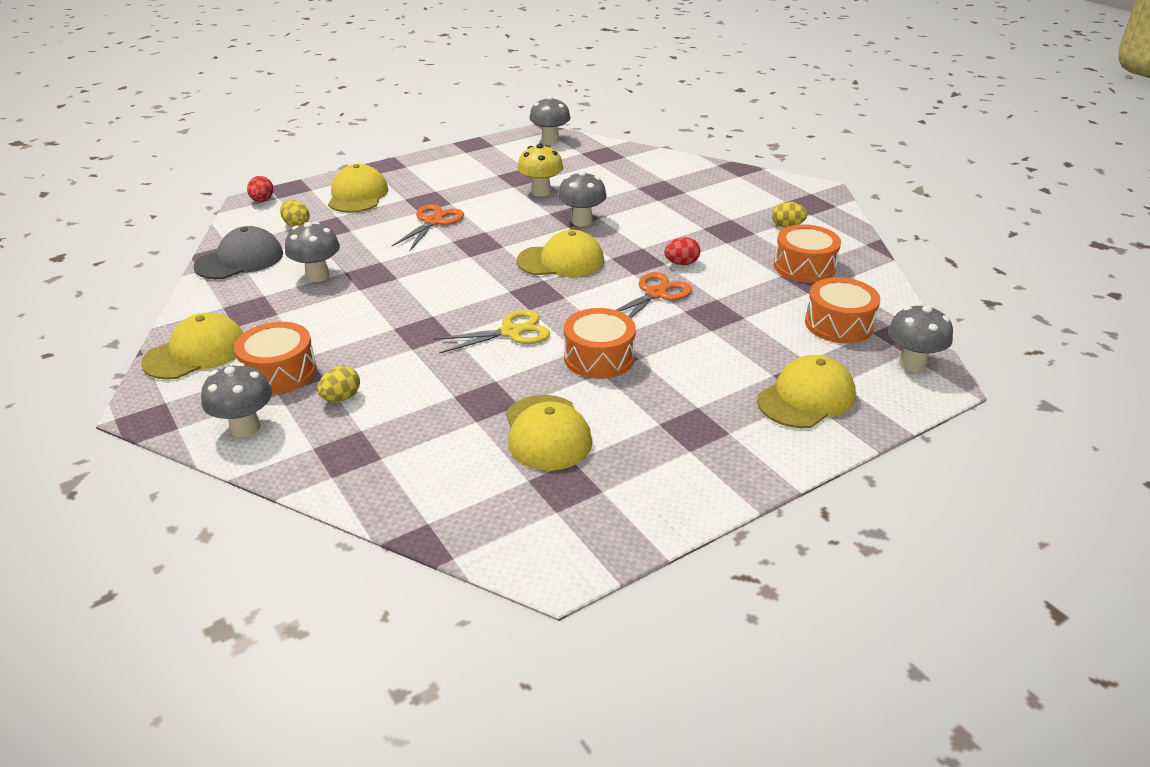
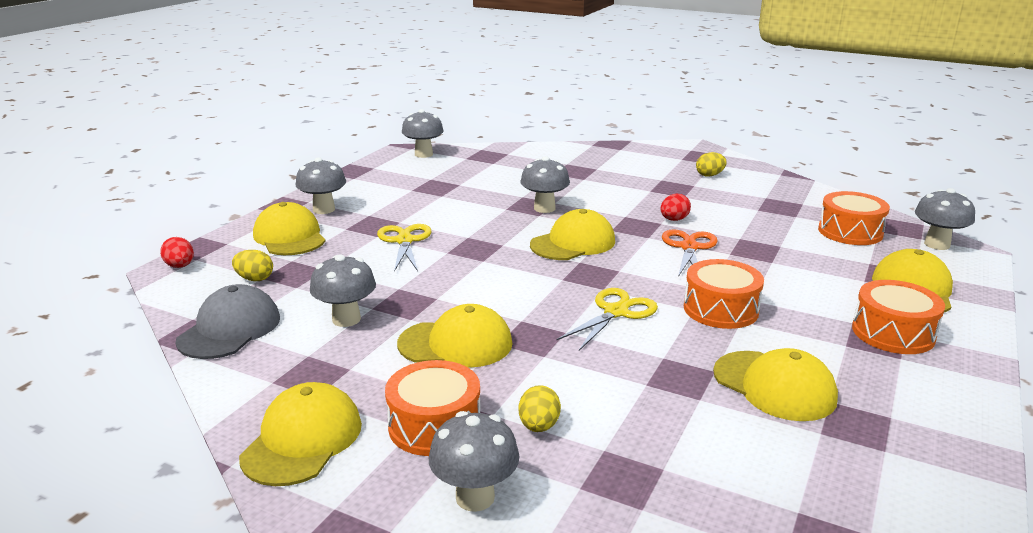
camera: 30 degrees left, 10 degrees down
orange scissors [392,204,464,251] -> yellow scissors [377,224,432,272]
yellow mushroom [518,144,563,197] -> none
orange drum [774,224,841,283] -> orange drum moved to [852,280,945,354]
none -> grey mushroom [296,157,346,214]
none -> yellow cap [397,304,512,368]

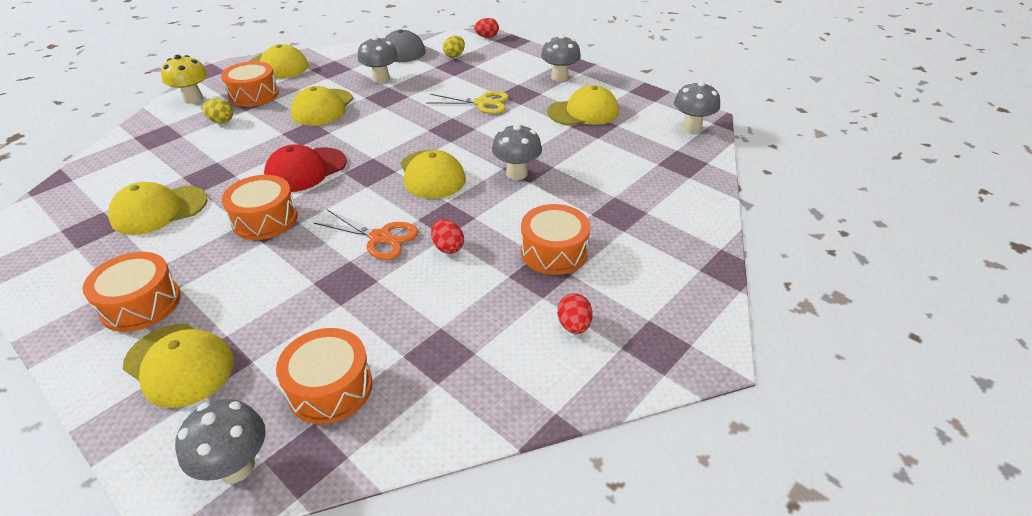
camera: 105 degrees right, 15 degrees up
yellow cap [253,202,325,255] -> yellow cap moved to [547,85,619,125]
grey mushroom [429,411,519,512] -> yellow mushroom [161,55,208,104]
yellow scissors [556,288,658,351] -> red cap [264,145,347,192]
yellow egg [696,152,727,177] -> red egg [557,293,593,334]
none -> orange drum [521,204,591,275]

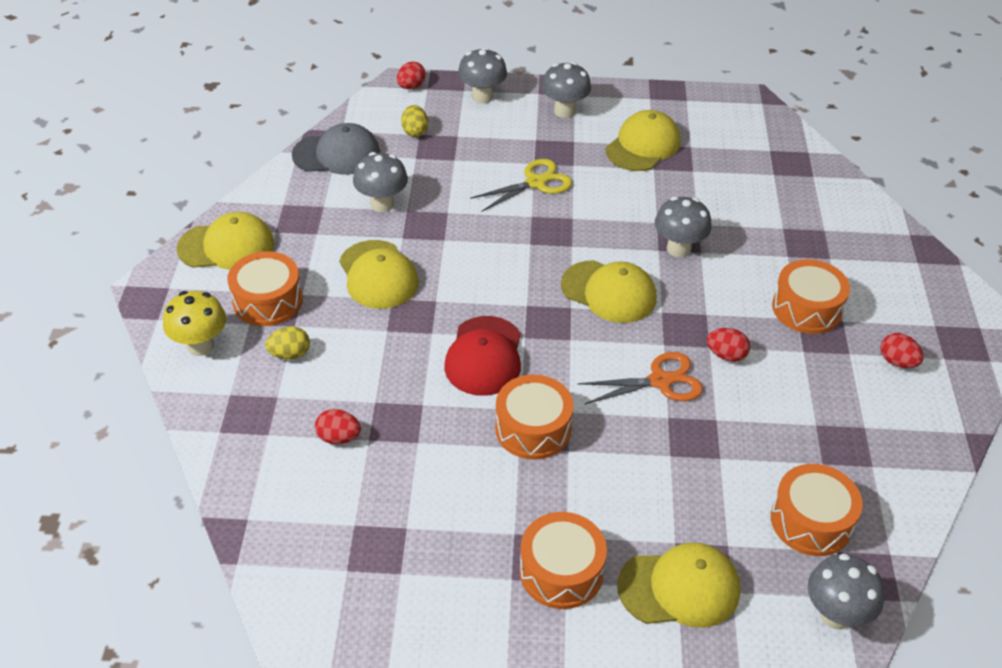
camera: 40 degrees left, 5 degrees up
yellow cap [108,182,207,235] -> none
grey mushroom [674,81,720,133] -> grey mushroom moved to [458,47,507,104]
none -> red egg [315,409,361,444]

